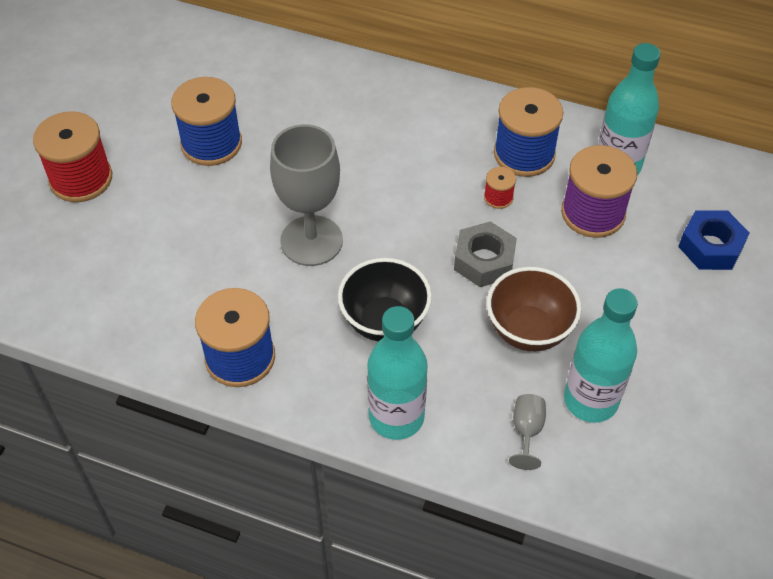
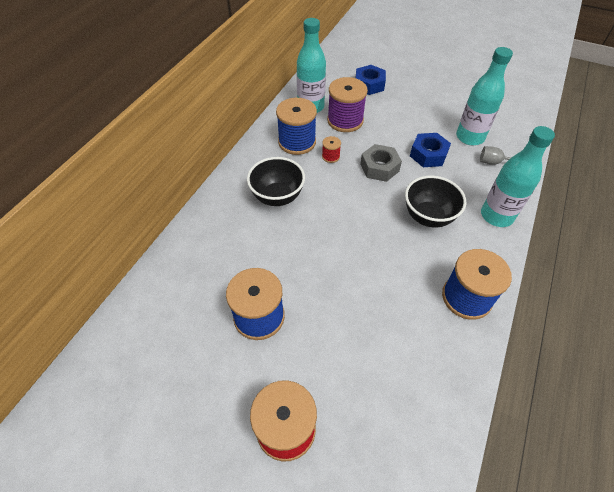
camera: 85 degrees left, 0 degrees up
grey goblet [270,124,343,266] -> none
brown bowl [487,266,581,351] -> blue nut [410,133,451,167]
none -> black bowl [247,157,305,206]

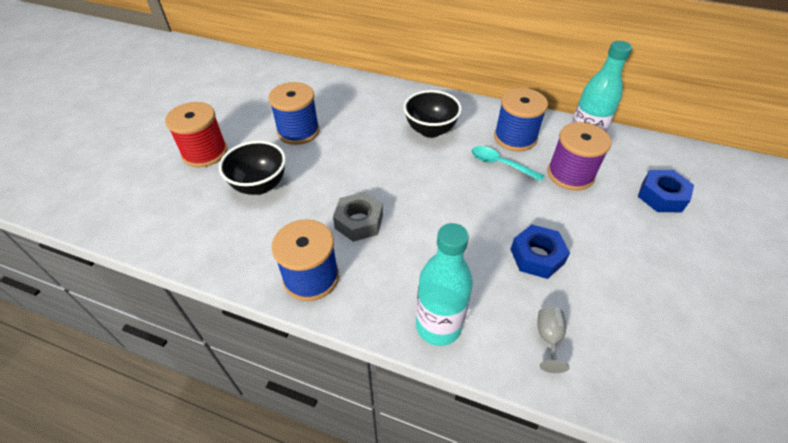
camera: 85 degrees right, 5 degrees down
red spool [322,136,341,163] -> turquoise spoon [471,146,545,181]
grey nut [360,144,402,182] -> grey nut moved to [333,192,383,242]
black bowl [405,176,466,227] -> black bowl moved to [219,141,286,195]
turquoise bottle [456,47,513,145] -> none

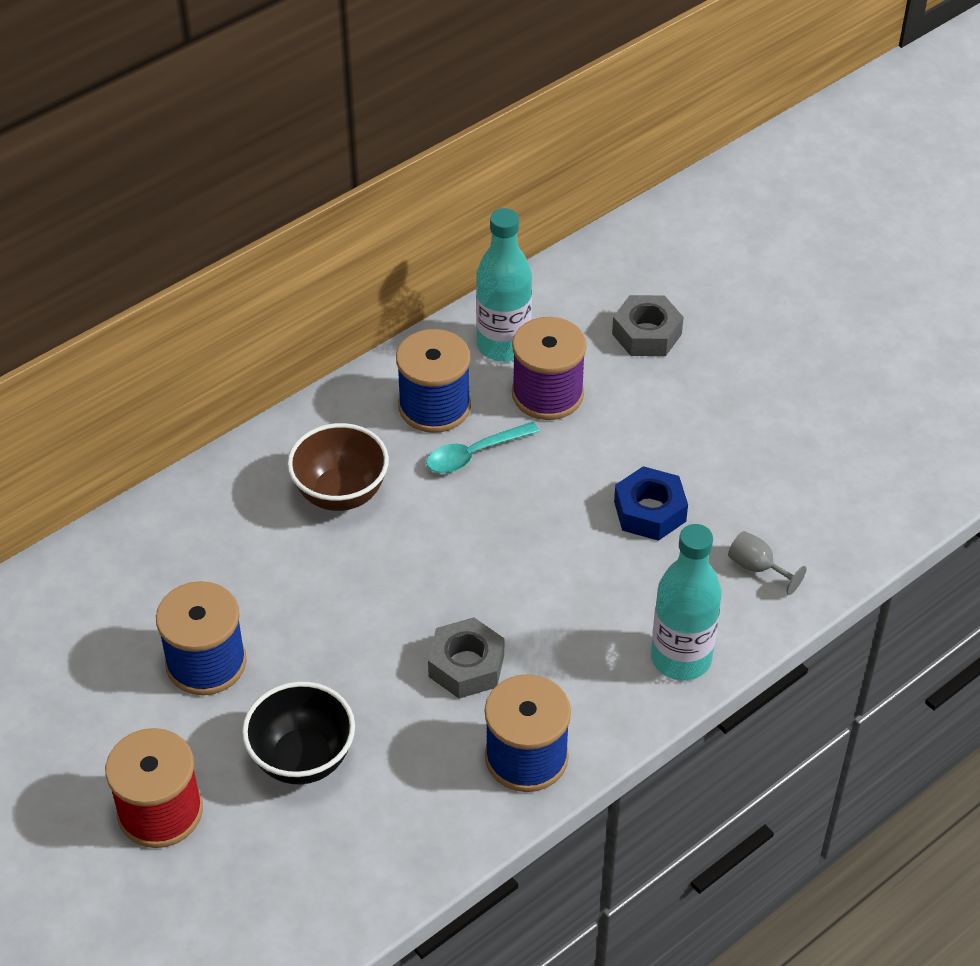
camera: 60 degrees left, 0 degrees up
black bowl [404,90,462,138] -> brown bowl [287,423,389,511]
blue nut [638,170,694,212] -> grey nut [612,295,684,356]

